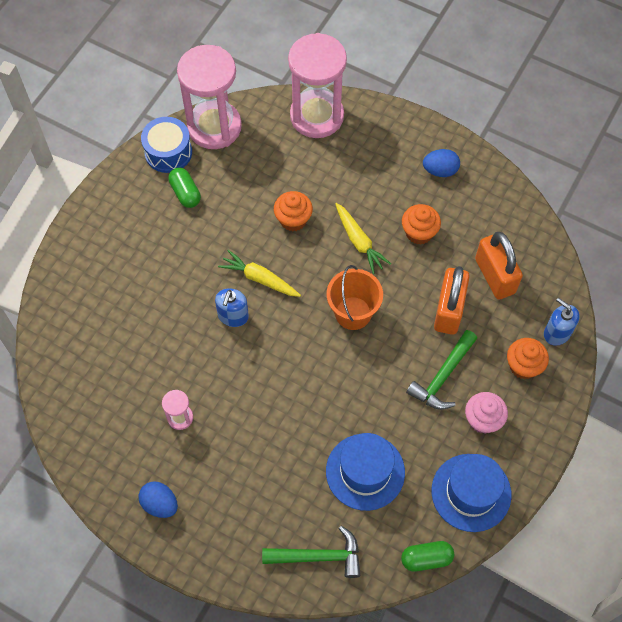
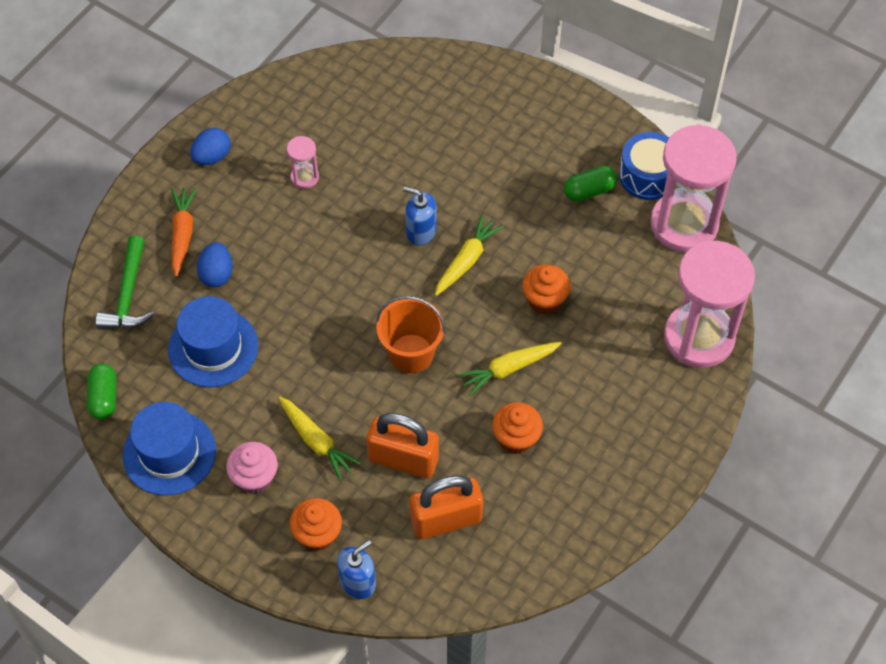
camera: 95 degrees right, 5 degrees down
green hammer [406,330,477,410] -> yellow carrot [278,396,361,481]
blue egg [423,149,460,177] -> blue egg moved to [197,242,233,287]
none -> orange carrot [171,187,197,277]

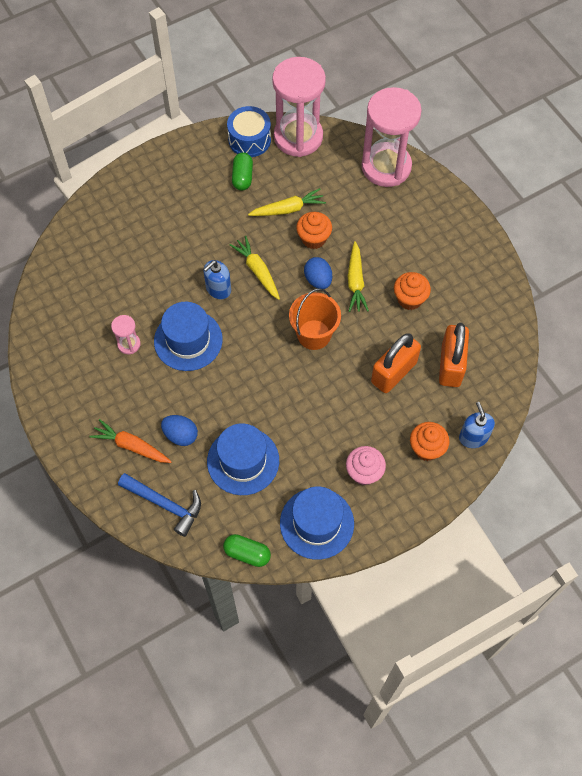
camera: 65 degrees left, 5 degrees up
green hammer [95,235,154,329] -> blue hammer [118,473,201,537]
blue egg [190,128,231,165] -> blue egg moved to [304,257,332,289]
yellow carrot [278,396,361,481] -> yellow carrot moved to [248,188,326,216]
none -> blue hat [154,302,223,371]

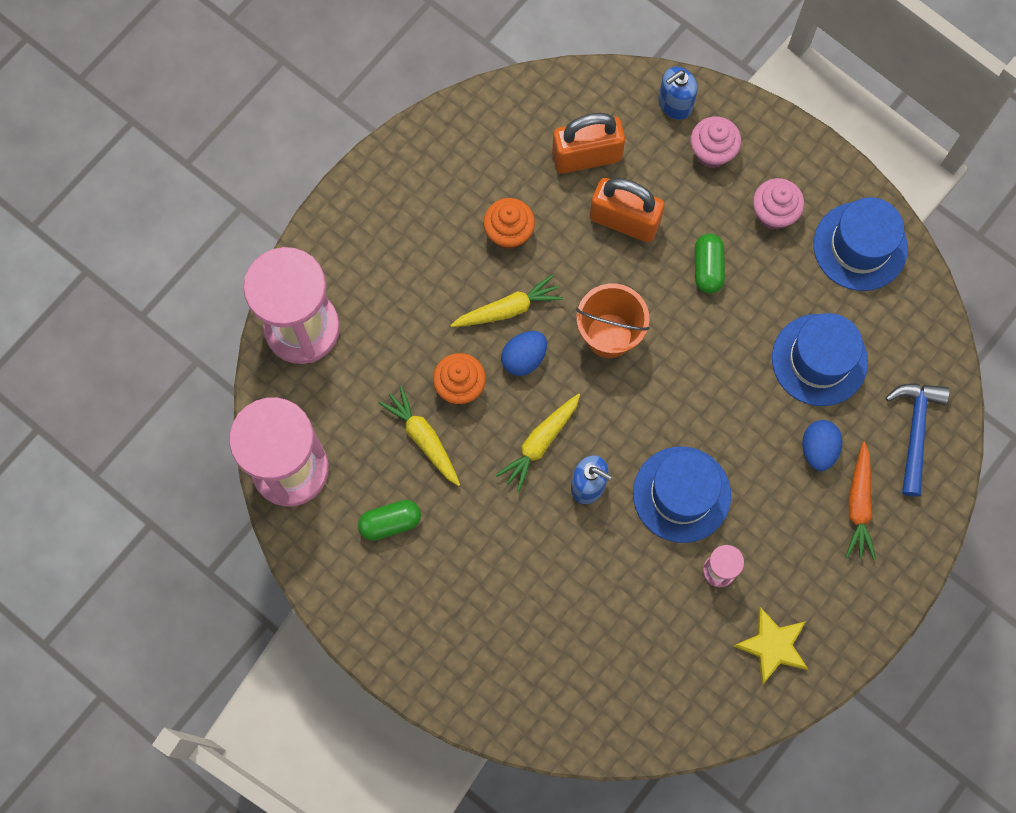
camera: 110 degrees left, 10 degrees up
green capsule [223,534,271,567] -> green capsule moved to [695,233,725,294]
blue drum [227,106,271,157] -> none
orange cupcake [410,422,450,461] -> pink cupcake [690,116,741,168]
none -> yellow star [733,607,808,685]

